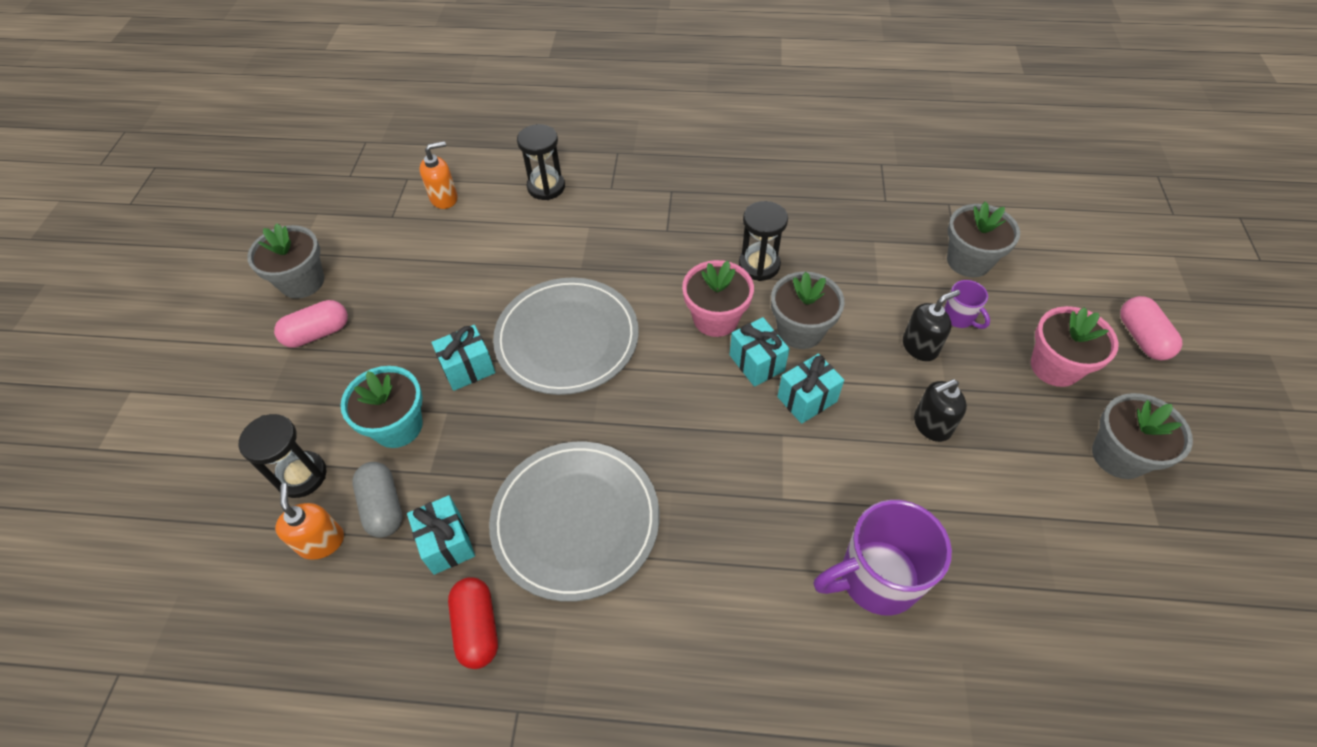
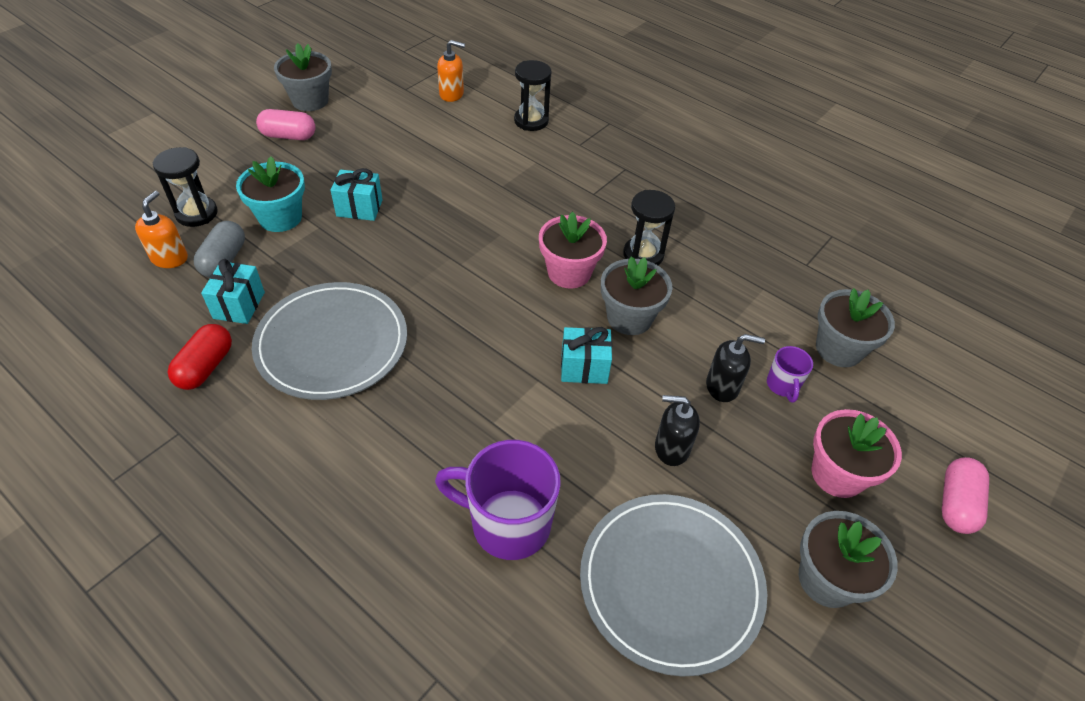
camera: 30 degrees right, 5 degrees down
grey plate [493,278,639,395] -> grey plate moved to [580,494,767,677]
turquoise gift [729,317,789,387] -> none

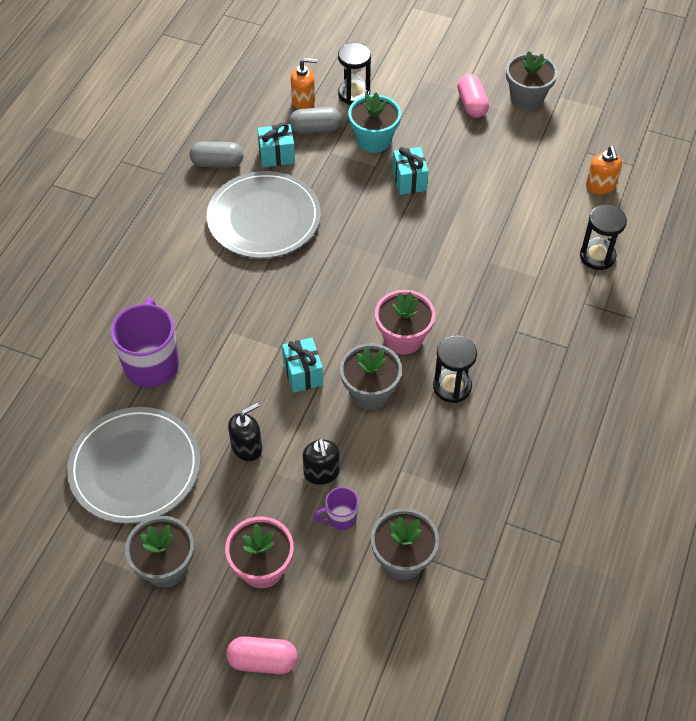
camera: 75 degrees right, 5 degrees up
red capsule [168,324,232,390] -> grey capsule [190,142,244,167]
black soap dispenser [655,395,700,466] -> black soap dispenser turned 60 degrees clockwise [228,403,262,461]

